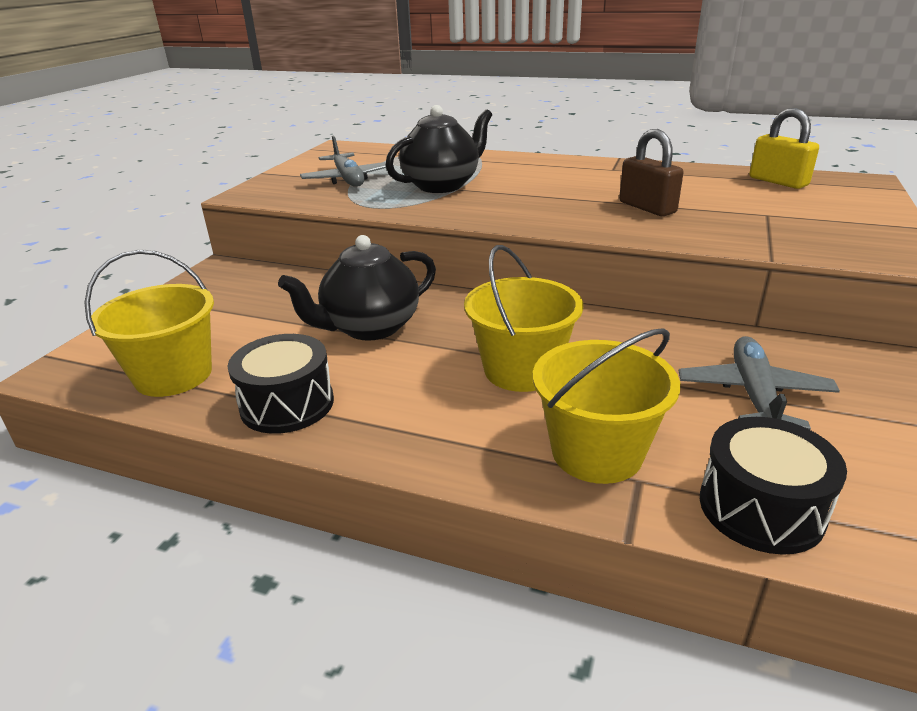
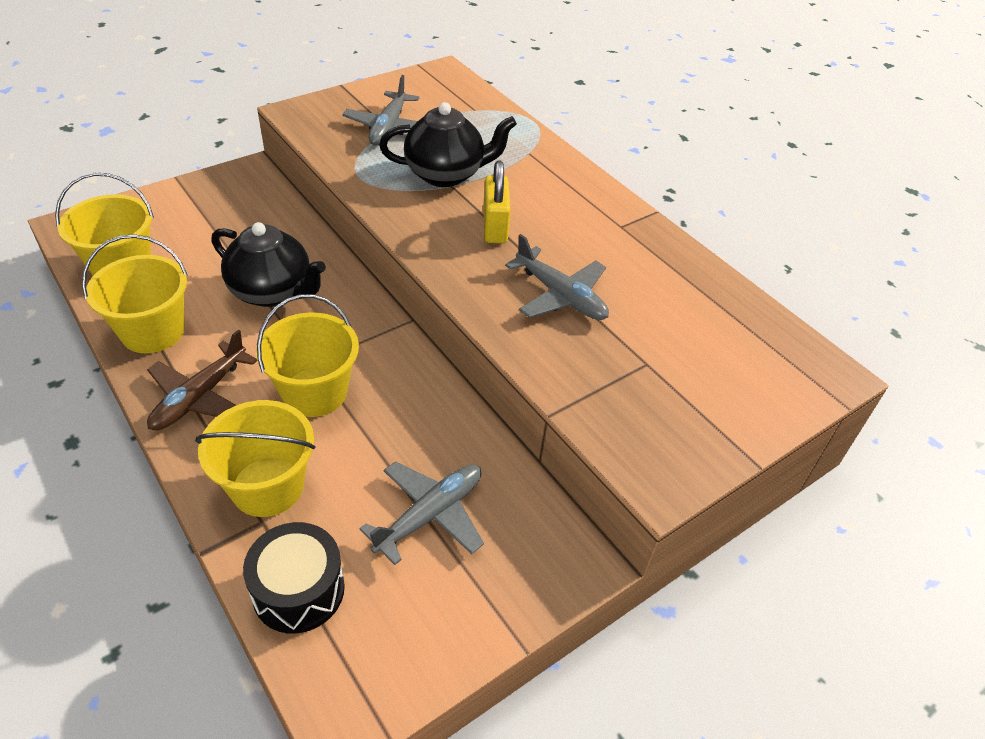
camera: 30 degrees right, 15 degrees up
black drum [228,334,334,434] -> yellow bucket [82,234,188,353]
black teapot [278,235,436,341] -> black teapot turned 150 degrees counterclockwise [212,222,326,307]
brown padlock [619,129,684,216] -> grey plane [505,234,609,320]
yellow padlock [749,108,819,189] -> yellow padlock moved to [483,161,511,244]
none -> brown plane [147,330,257,430]

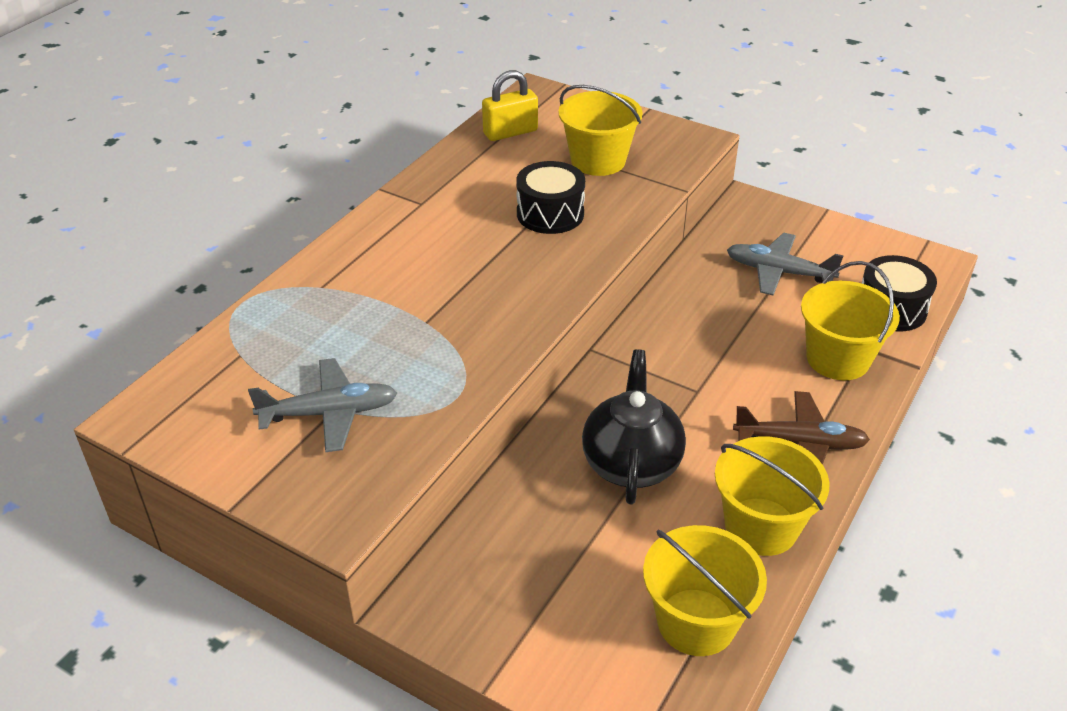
camera: 110 degrees left, 5 degrees down
yellow bucket [256,294,359,417] -> yellow bucket moved to [558,85,643,176]
black teapot [379,102,517,187] -> none
yellow padlock [483,161,511,244] -> yellow padlock moved to [482,70,538,141]
grey plane [505,234,609,320] -> black drum [516,161,585,234]

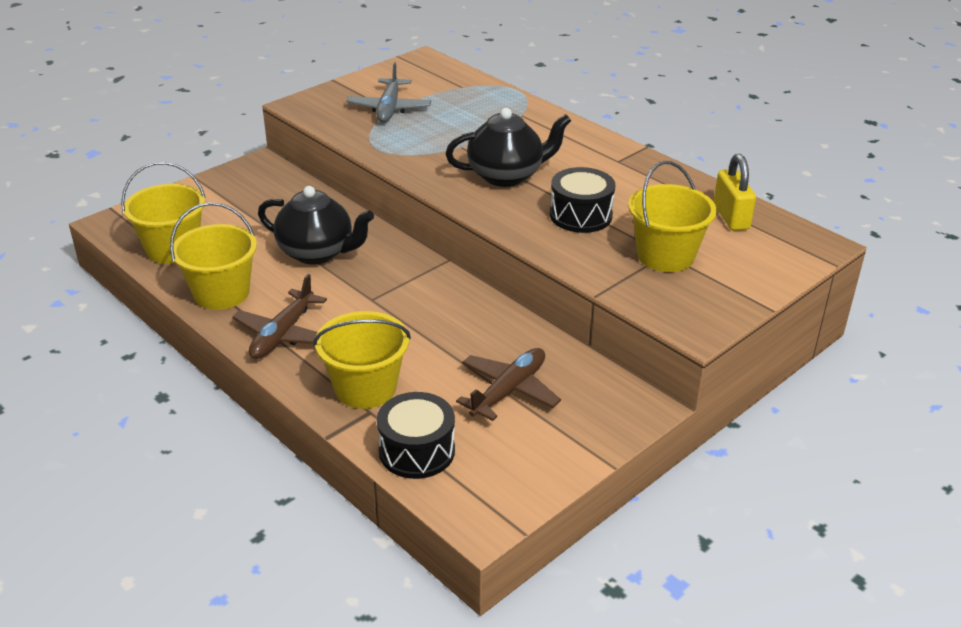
camera: 105 degrees right, 5 degrees down
grey plane [727,233,844,295] -> brown plane [456,348,561,421]
none -> black teapot [445,108,571,187]

